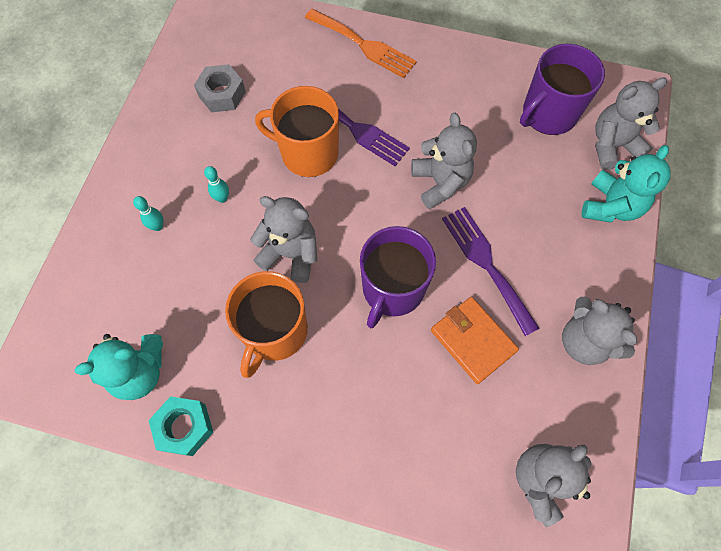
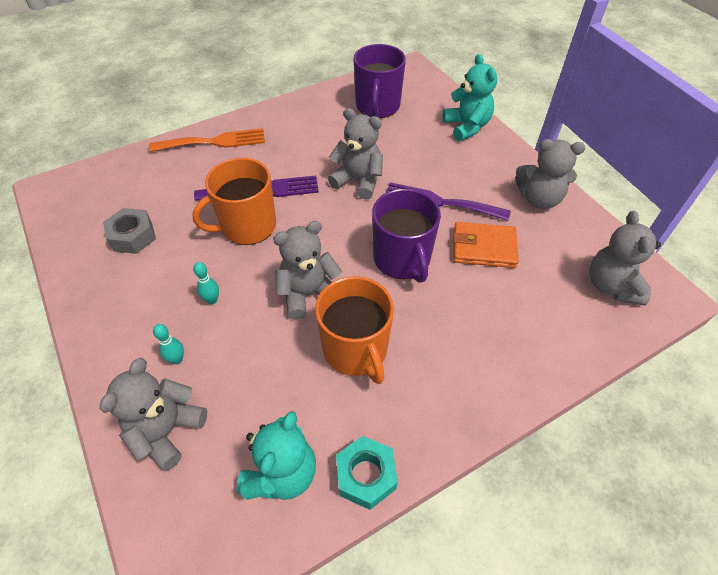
camera: 45 degrees left, 15 degrees down
grey teddy bear [595,77,667,170] -> grey teddy bear moved to [99,358,207,471]

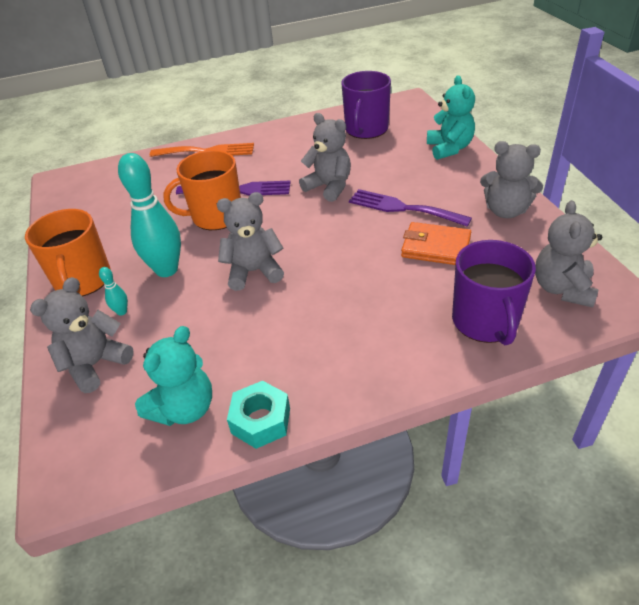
camera: 15 degrees right, 10 degrees down
grey nut [103,208,156,254] -> none
turquoise bowling pin [193,262,219,304] -> turquoise bowling pin [118,153,181,277], size x2.39
orange mug [315,276,394,384] -> orange mug moved to [25,209,111,296]
purple mug [372,189,441,283] -> purple mug moved to [452,240,536,345]

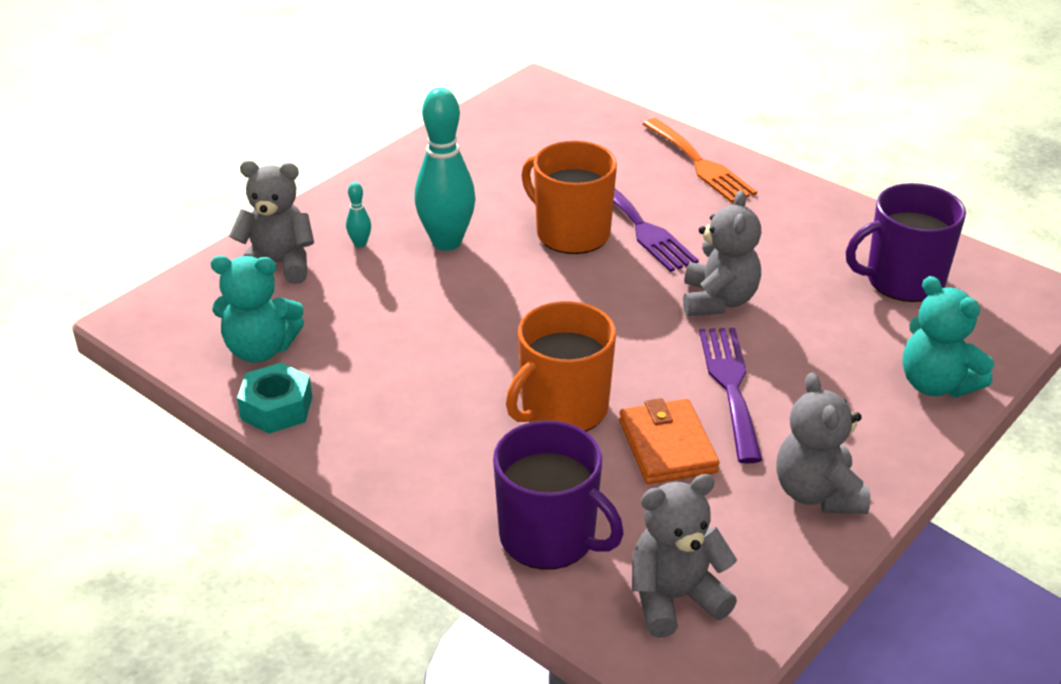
camera: 55 degrees right, 5 degrees down
orange mug [25,209,111,296] -> orange mug moved to [506,301,616,432]
grey teddy bear [217,192,284,291] -> none
turquoise teddy bear [427,76,475,160] -> turquoise teddy bear turned 90 degrees clockwise [902,276,994,397]
purple mug [452,240,536,345] -> purple mug turned 105 degrees counterclockwise [493,420,623,570]

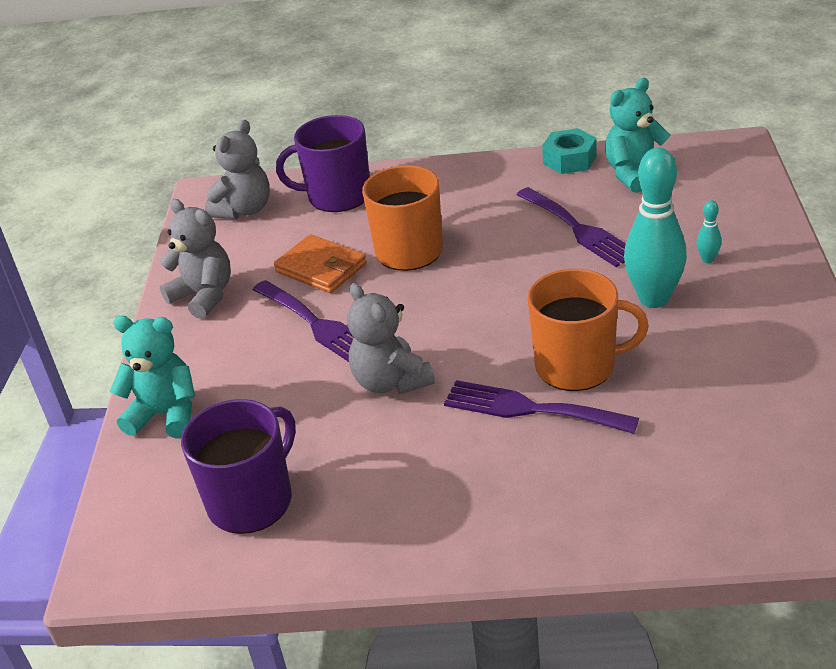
camera: 145 degrees right, 0 degrees up
grey teddy bear [229,160,314,284] -> none
orange fork [643,118,757,203] -> none
none -> purple fork [516,187,626,267]

